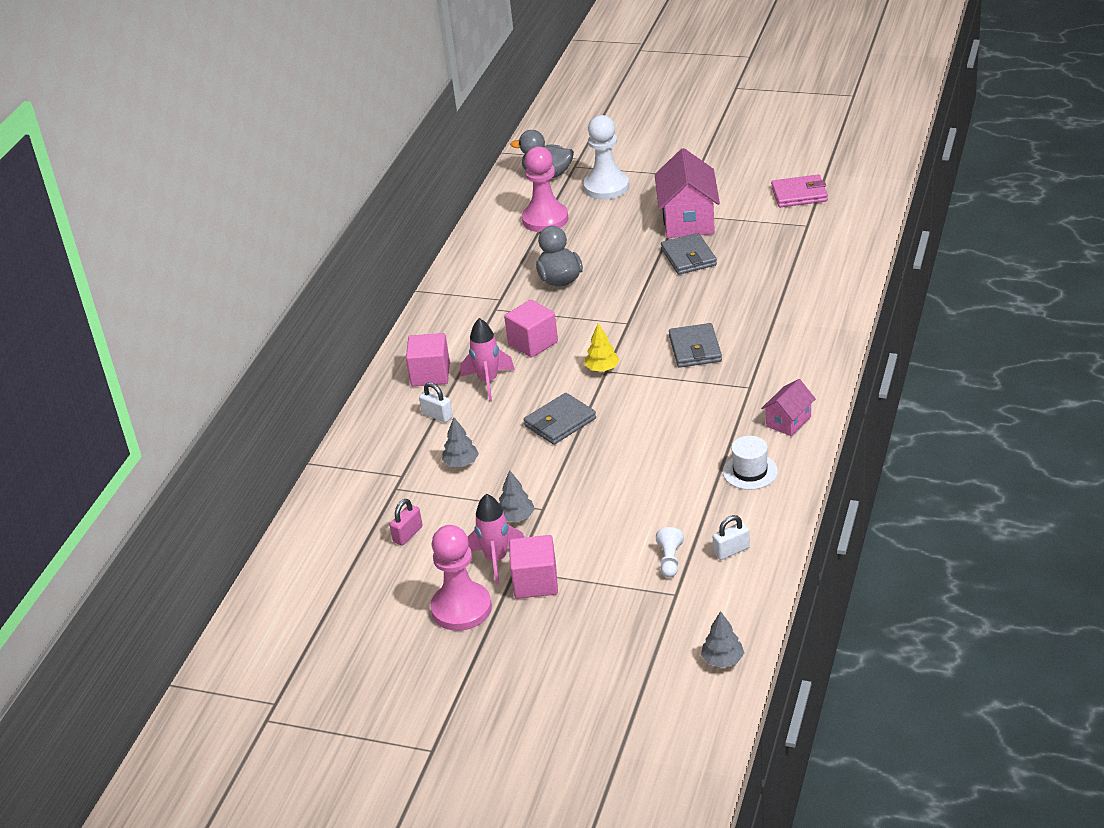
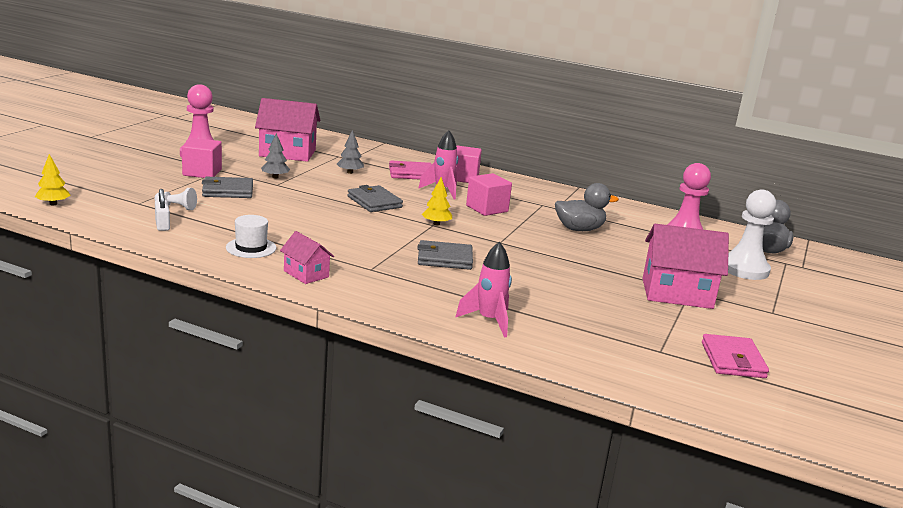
camera: 90 degrees right, 15 degrees down
pink padlock [390,499,422,546] -> pink house [255,98,320,162]
white padlock [419,382,453,422] -> pink wallet [389,161,432,180]
pink rocket [468,494,524,585] -> pink rocket moved to [455,241,512,337]
grey wallet [661,233,717,275] -> grey wallet moved to [202,177,253,198]
grey tree [701,611,744,668] -> yellow tree [35,154,71,205]

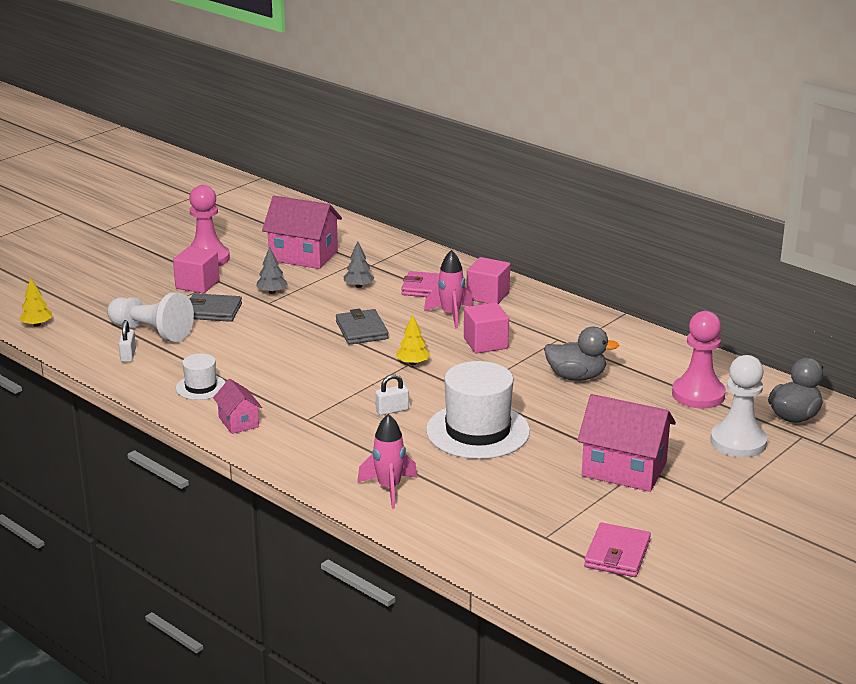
camera: 20 degrees right, 5 degrees up
white pawn [154,188,197,210] -> white pawn [107,292,194,342], size x2.11
grey wallet [417,240,473,270] -> white padlock [375,374,409,415]
none -> white hat [426,361,530,459]

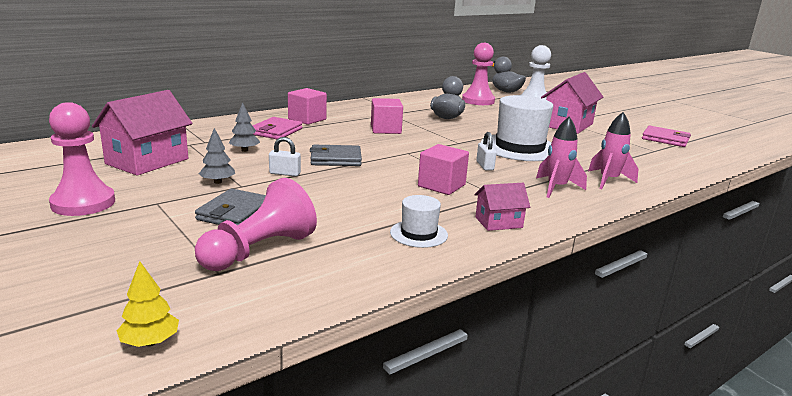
camera: 80 degrees left, 5 degrees down
white pawn [107,292,194,342] -> pink pawn [195,178,317,271]
white padlock [119,320,136,362] -> white padlock moved to [269,137,301,177]
pink cube [173,246,220,294] -> pink cube moved to [418,144,469,195]
yellow tree [397,315,430,365] -> none
pink rocket [424,250,473,329] -> pink rocket moved to [536,117,587,198]

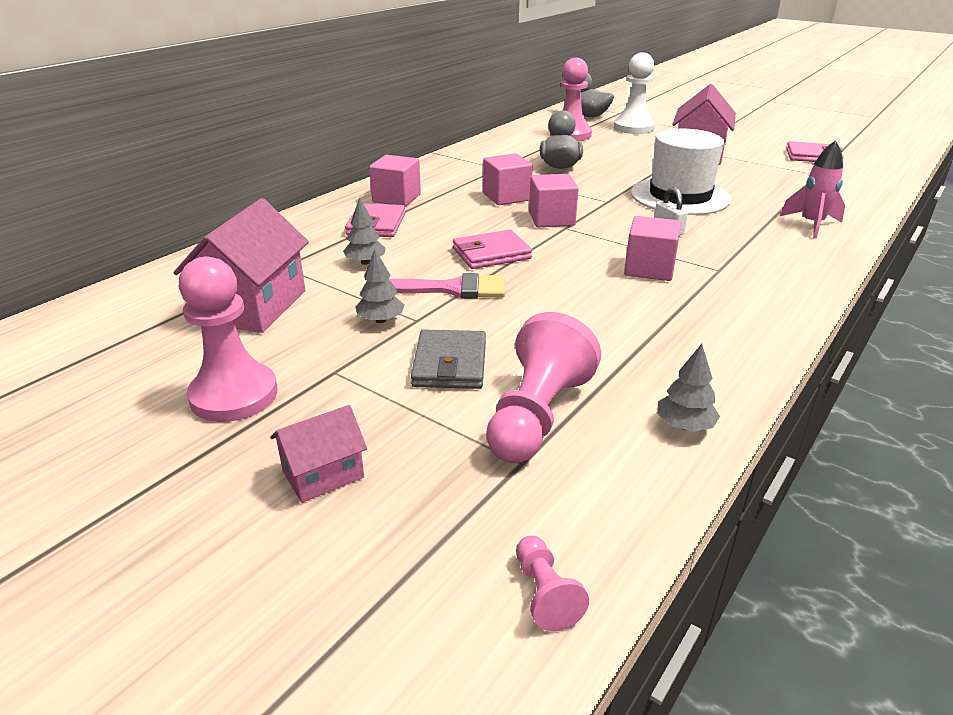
camera: 15 degrees left, 10 degrees up
yellow tree [117,261,179,347] -> pink pawn [516,536,589,631]
white padlock [269,137,301,177] -> pink brush [389,273,505,299]
grey wallet [310,145,362,166] -> pink wallet [453,230,532,269]
white hat [390,195,448,248] -> none
pink house [474,183,530,231] -> pink house moved to [270,405,367,503]
pink rocket [536,117,587,198] -> none
none -> pink cube [529,174,579,227]
none -> grey tree [657,344,720,432]

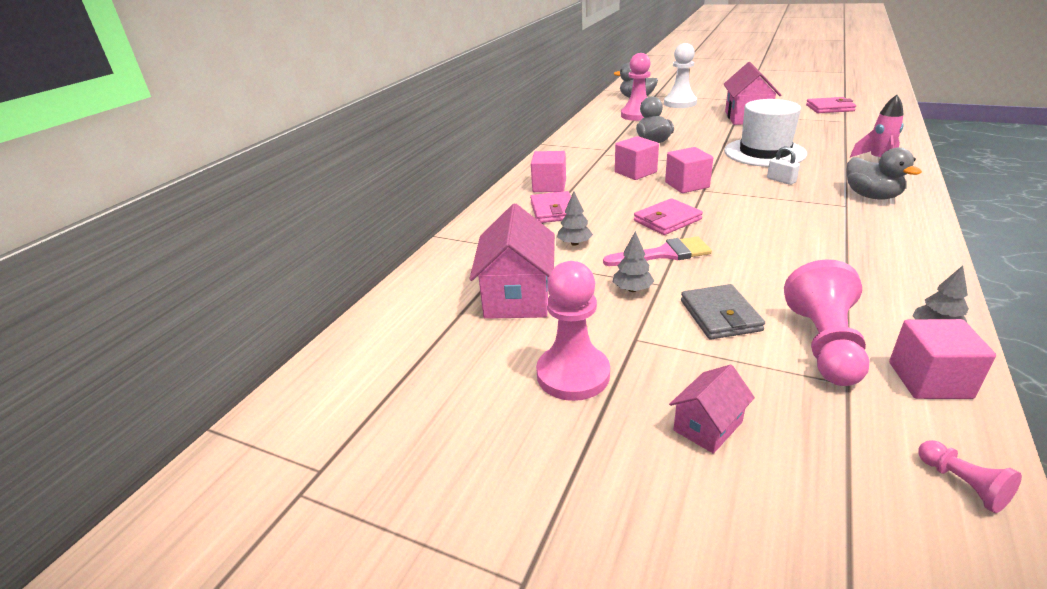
camera: 10 degrees left, 0 degrees up
pink cube [624,216,681,281] -> pink cube moved to [889,319,996,399]
none -> grey duck [846,147,922,200]

